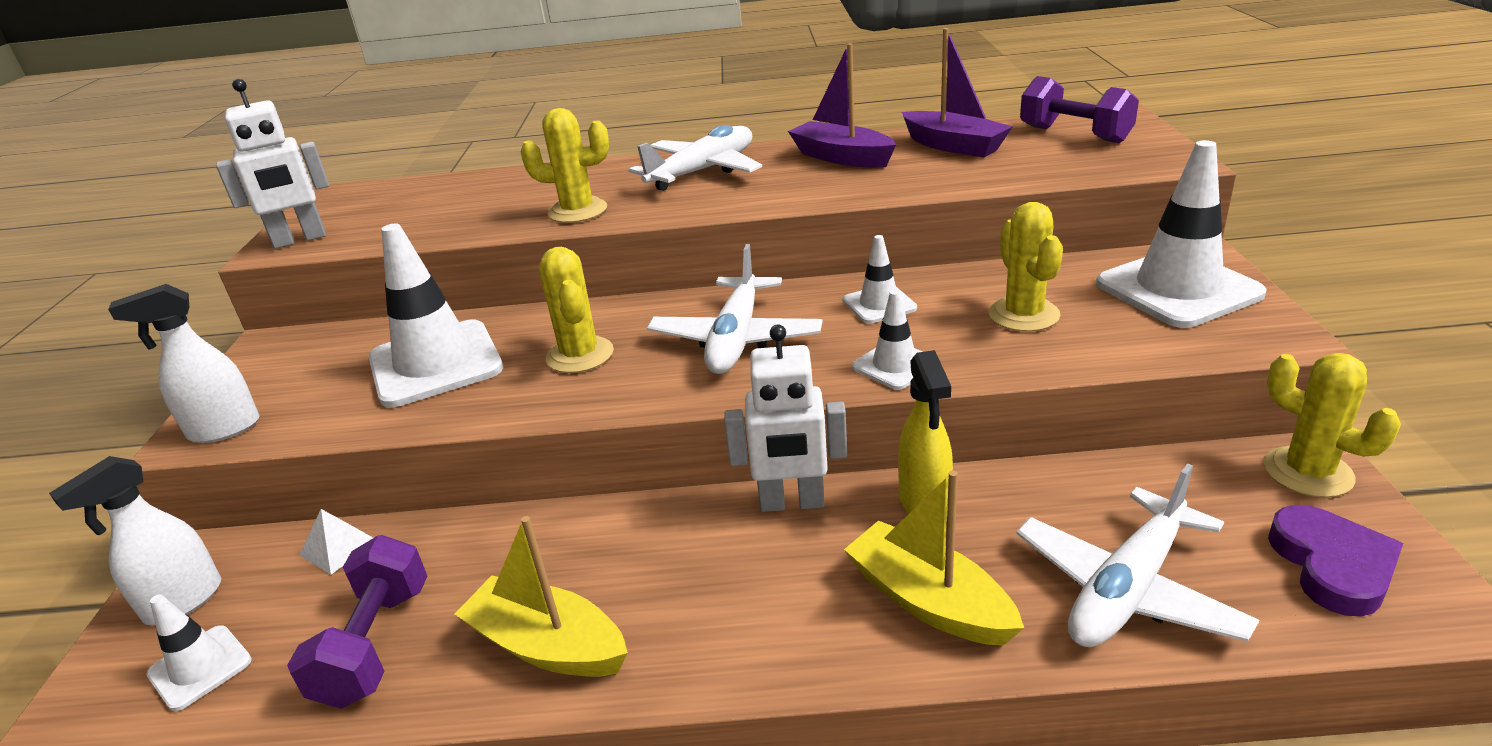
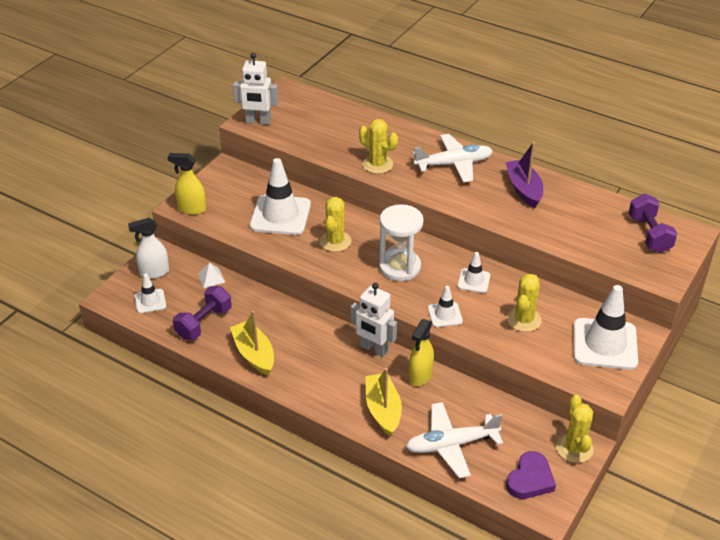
camera: 30 degrees right, 10 degrees up
white spray bottle [108,284,260,443] -> yellow spray bottle [168,153,206,215]
white plane [647,244,823,374] -> white hourglass [379,204,424,281]
purple boat [902,28,1013,157] -> none

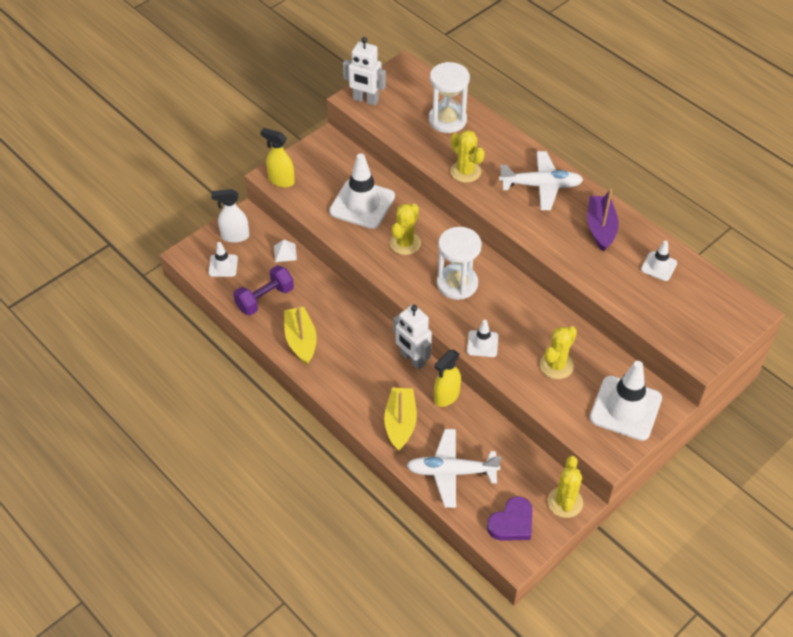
camera: 15 degrees right, 10 degrees up
white traffic cone [458,252,490,293] -> white traffic cone moved to [641,240,677,281]
purple dumbbell [629,194,677,253] -> none
none -> white hourglass [429,62,470,133]

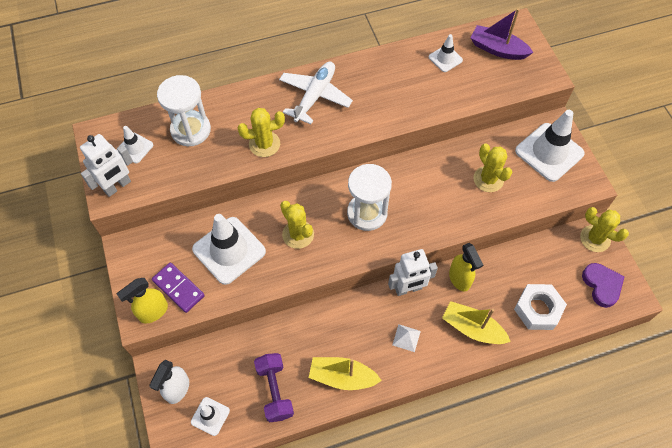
camera: 65 degrees left, 10 degrees up
white pyramid [274,240,297,262] -> white pyramid moved to [392,324,421,352]
white plane [406,429,502,508] -> white nut [514,284,567,330]
white traffic cone [467,320,498,357] -> white traffic cone moved to [116,126,153,163]
purple boat [587,189,619,252] -> purple boat moved to [471,8,533,60]
none -> purple domino [152,262,205,313]

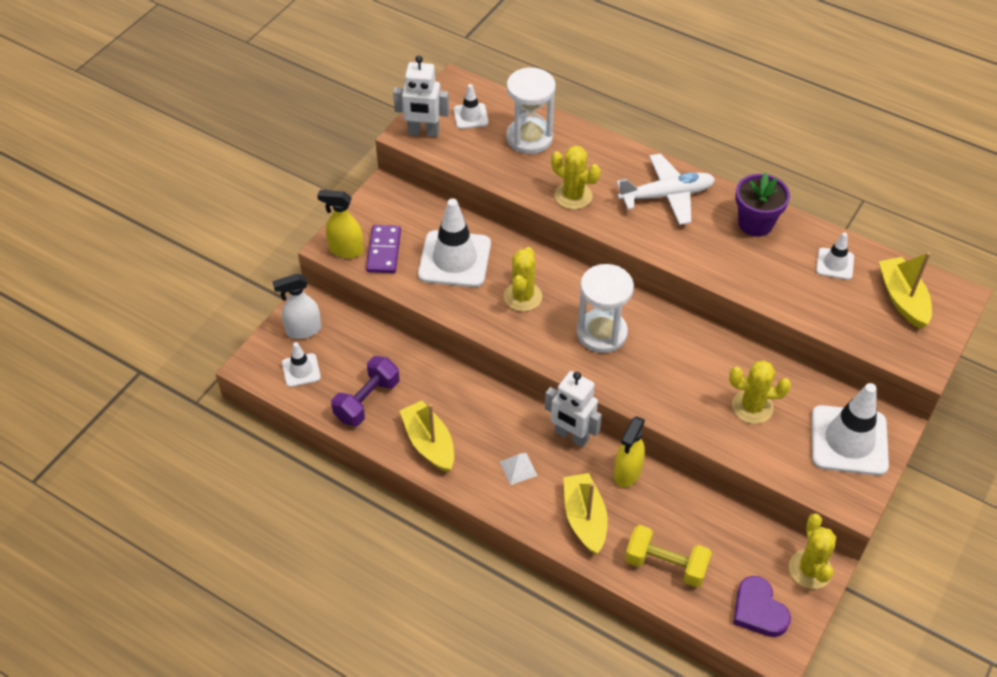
camera: 50 degrees right, 10 degrees down
purple boat [471,8,533,60] -> yellow boat [879,252,932,329]
yellow cactus [473,143,512,192] -> yellow cactus turned 75 degrees clockwise [729,360,791,424]
white nut [514,284,567,330] -> yellow dumbbell [625,525,712,587]
purple heart [582,263,625,308] -> purple heart turned 120 degrees clockwise [733,576,791,637]
none -> purple flower pot [735,173,790,237]

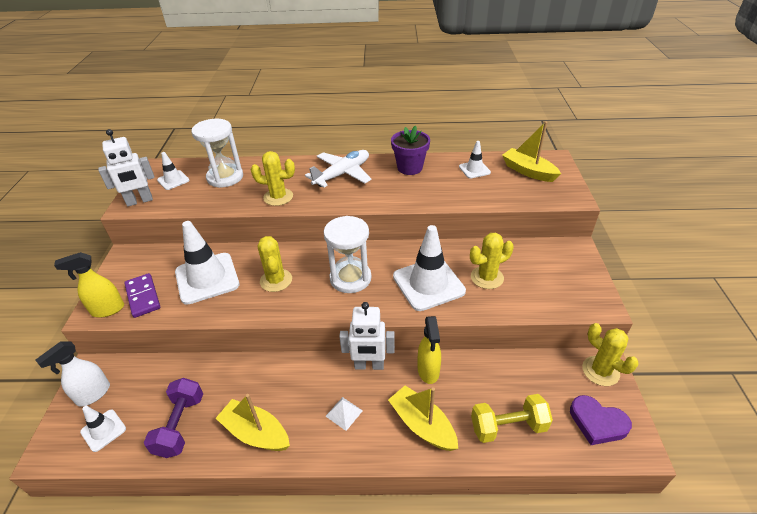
camera: 30 degrees left, 10 degrees down
white traffic cone [812,383,889,476] -> white traffic cone moved to [393,225,466,311]

